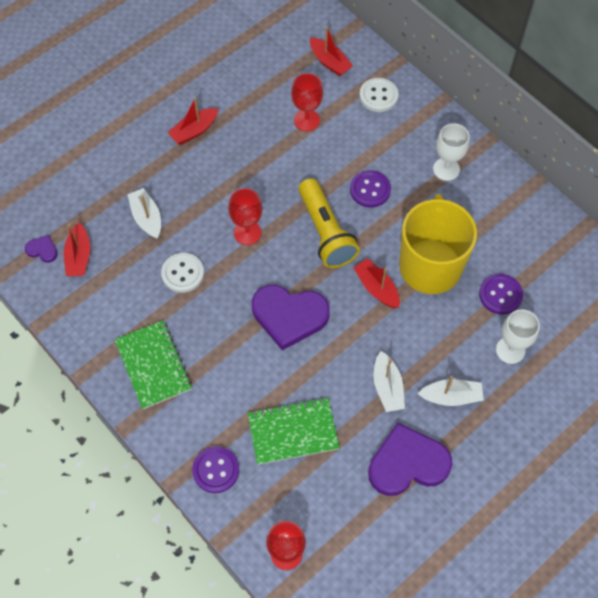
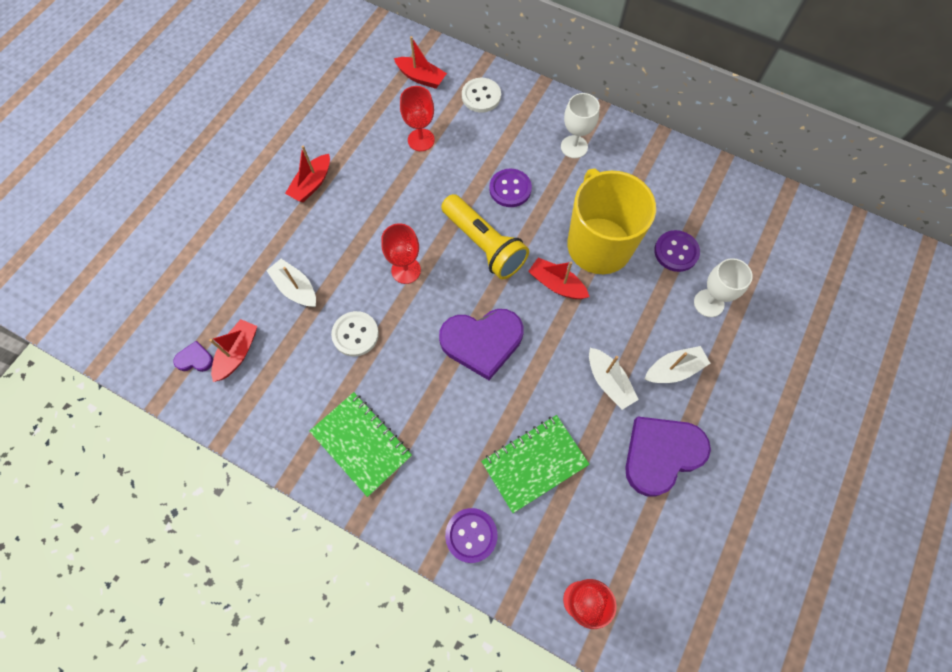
camera: 20 degrees left, 5 degrees up
red boat [64,223,90,276] -> red boat turned 135 degrees counterclockwise [209,319,257,382]

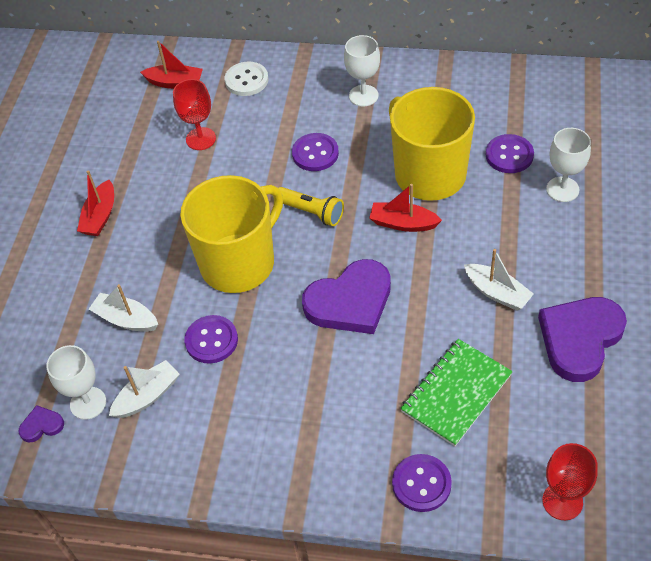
camera: 15 degrees left, 15 degrees down
red boat [209,319,257,382] -> white goblet [46,345,106,420]
green notebook [309,392,412,497] -> none
white button [331,311,379,356] -> purple button [184,315,238,364]
red goblet [381,223,421,284] -> yellow mug [180,175,283,293]
yellow flashlight [441,194,529,280] -> yellow flashlight [279,187,344,226], size x0.63
white boat [645,346,711,383] -> white boat moved to [109,360,180,418]

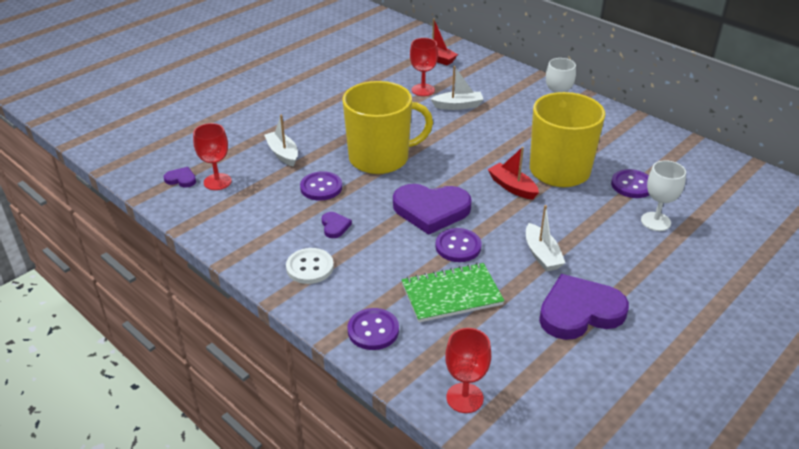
camera: 30 degrees right, 15 degrees down
white goblet [46,345,106,420] -> red goblet [193,123,232,190]
red boat [77,170,114,236] -> none
white boat [109,360,180,418] -> white boat moved to [431,66,484,110]
white button [224,62,269,96] -> white button moved to [286,248,334,284]
yellow flashlight [279,187,344,226] -> none
purple button [292,133,339,171] -> purple button moved to [435,228,482,262]
none -> purple heart [322,212,352,238]

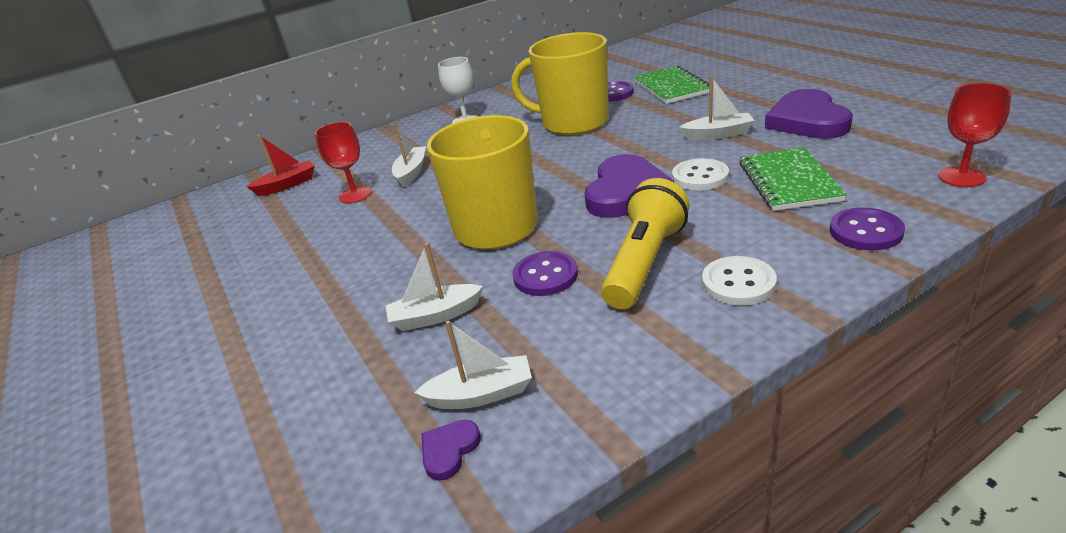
camera: 70 degrees left, 5 degrees down
red goblet [193,123,232,190] -> white boat [414,321,532,409]
purple heart [322,212,352,238] -> yellow flashlight [601,178,690,309]
purple button [435,228,482,262] -> white button [672,158,729,190]
red boat [488,147,539,200] -> none
white goblet [641,160,686,231] -> green notebook [633,65,713,104]

